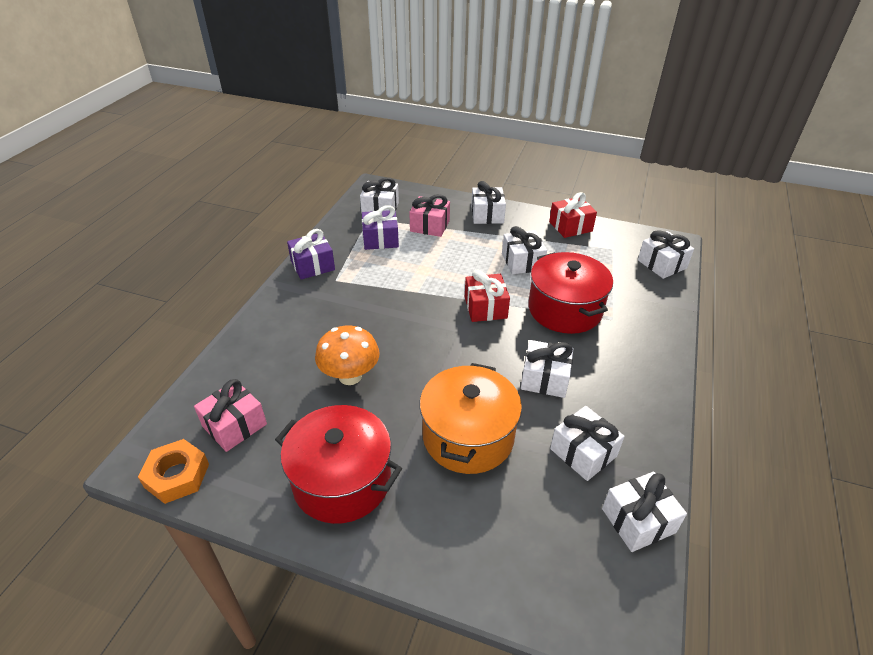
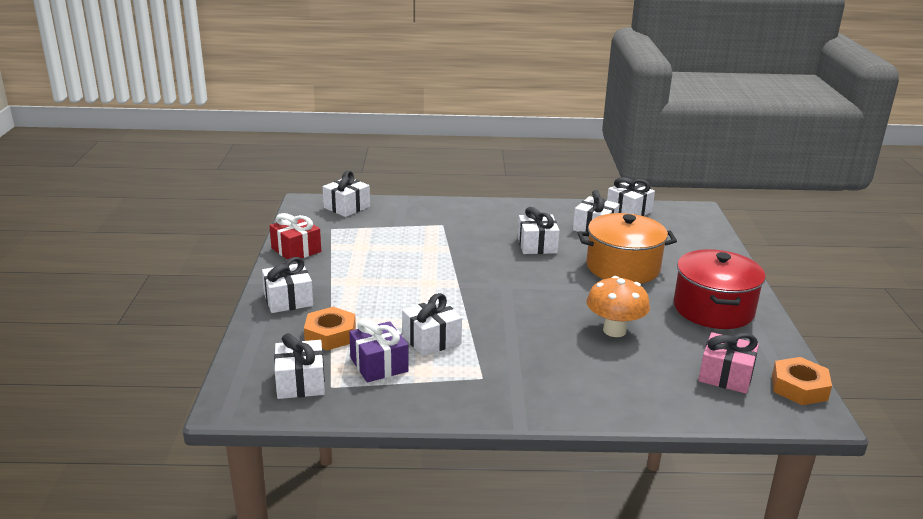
camera: 110 degrees left, 15 degrees down
purple gift [287,229,335,280] -> none
pink gift [409,194,450,237] -> orange nut [304,307,356,351]
red gift [465,269,510,322] -> none
white gift [502,226,547,274] -> white gift moved to [402,293,462,356]
red pot [528,252,613,334] -> none

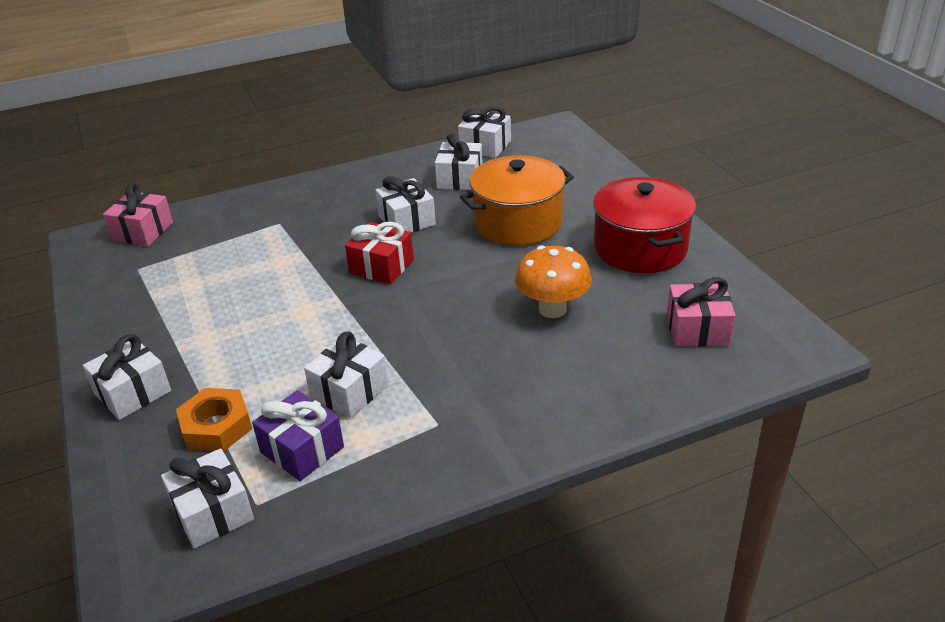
camera: 20 degrees left, 10 degrees up
red gift [270,213,321,259] -> red gift moved to [345,222,414,284]
white gift [323,171,370,217] -> pink gift [103,183,173,246]
orange nut [772,357,832,405] -> none

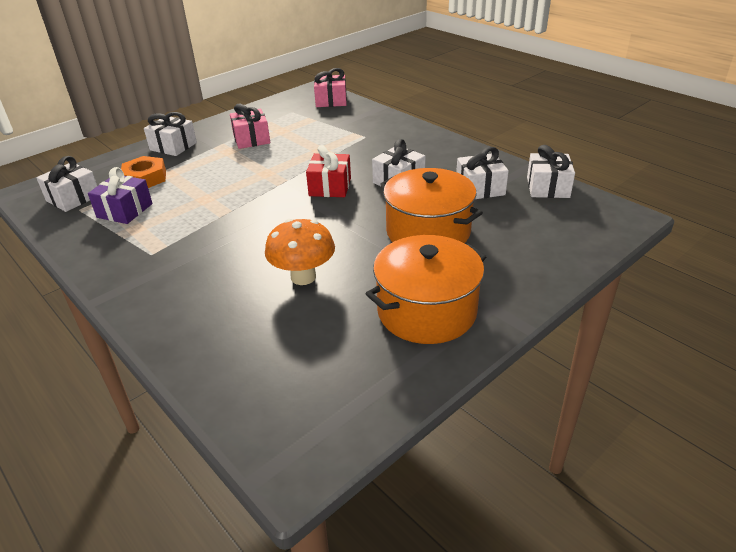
camera: 70 degrees right, 0 degrees up
white gift [304,332,388,418] -> none
red pot [593,177,696,273] -> orange pot [366,235,487,344]
pink gift [667,277,735,346] -> pink gift moved to [230,104,270,149]

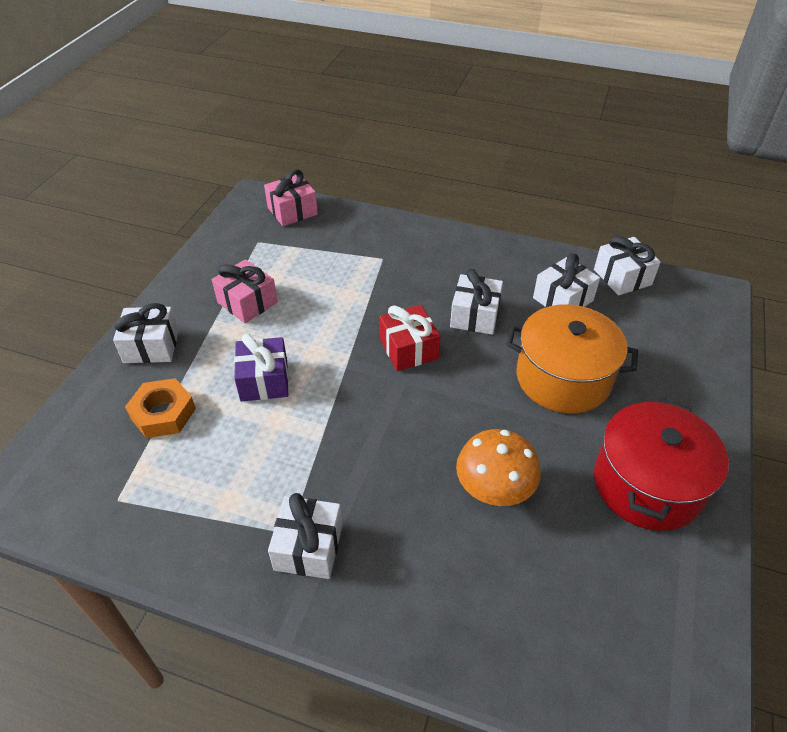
camera: 30 degrees left, 10 degrees up
white gift [36,156,97,212] -> white gift moved to [268,493,343,579]
purple gift [88,167,153,224] -> purple gift moved to [234,334,289,401]
orange pot [366,235,487,344] -> red pot [594,399,729,531]

